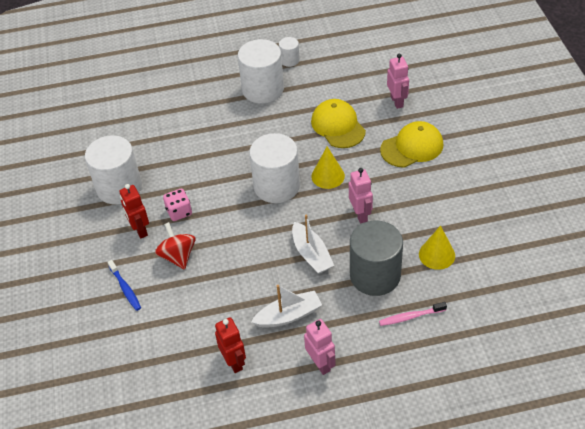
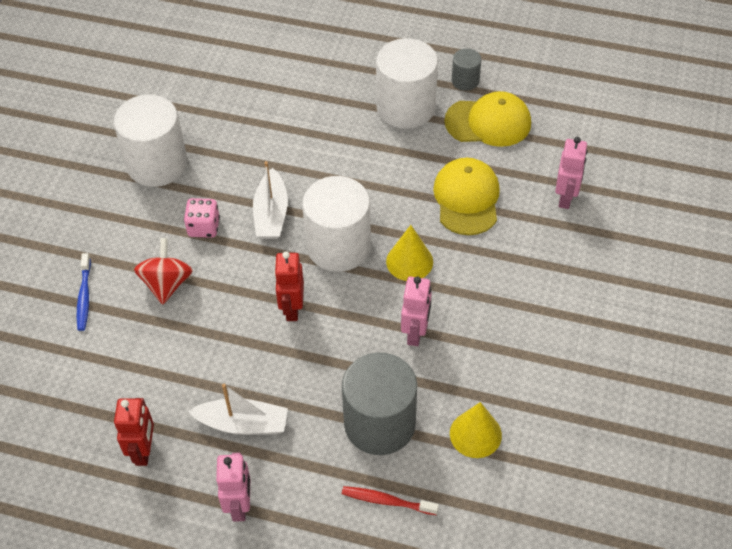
camera: 25 degrees right, 5 degrees up
red robot [119,184,149,238] -> red robot moved to [274,251,304,321]
white cylinder [279,37,300,67] -> grey cylinder [452,48,481,91]
white boat [292,215,334,274] -> white boat moved to [253,161,288,239]
pink toothbrush [379,302,447,326] -> red toothbrush [342,486,439,515]
yellow cap [380,121,443,168] -> yellow cap moved to [444,91,531,147]

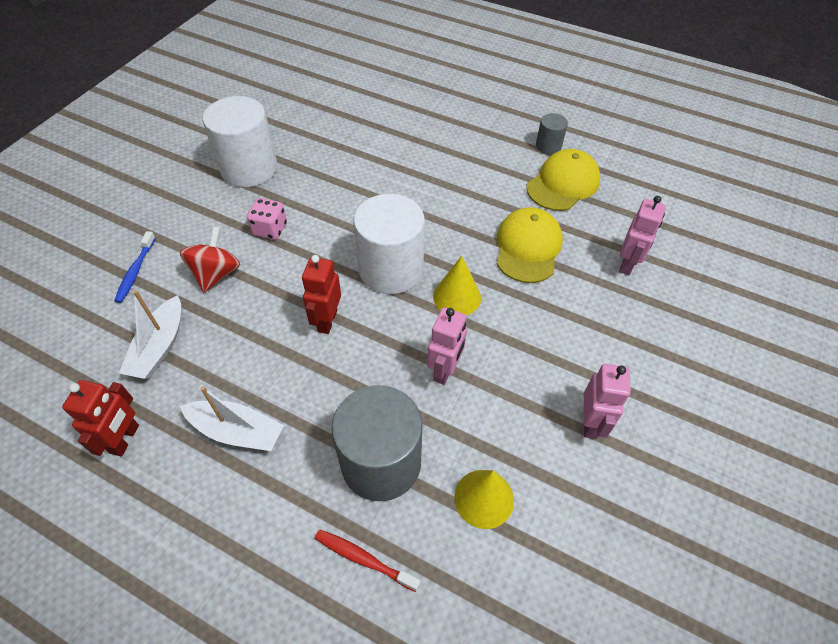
camera: 10 degrees right, 0 degrees up
pink robot [216,452,250,522] -> pink robot moved to [583,364,631,439]
white boat [253,161,288,239] -> white boat moved to [119,290,181,379]
white cylinder [376,38,438,129] -> none
yellow cap [444,91,531,147] -> yellow cap turned 60 degrees counterclockwise [526,149,600,211]

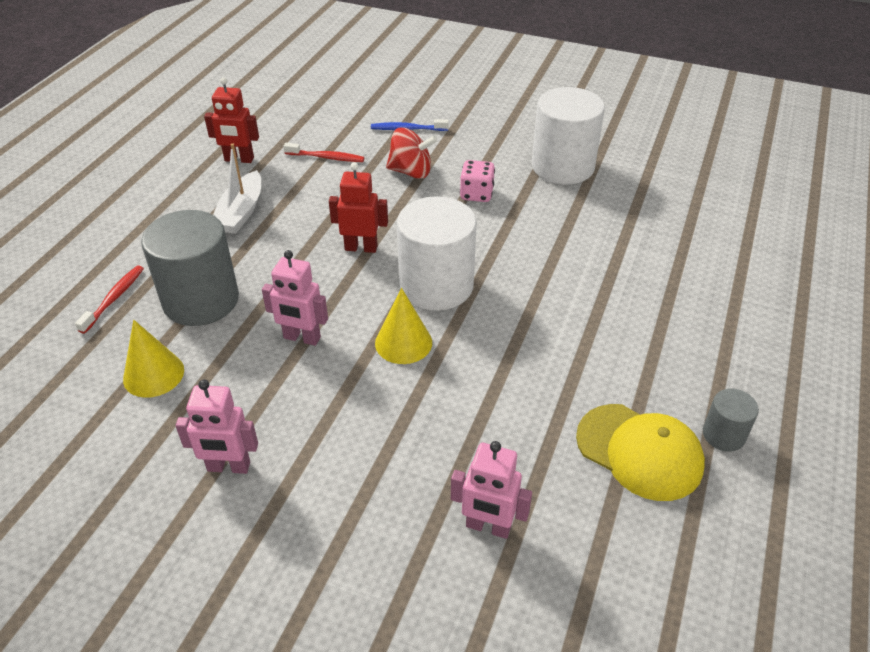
camera: 85 degrees right, 10 degrees down
white boat [119,290,181,379] -> red toothbrush [284,143,364,162]
yellow cap [496,207,563,283] -> none

